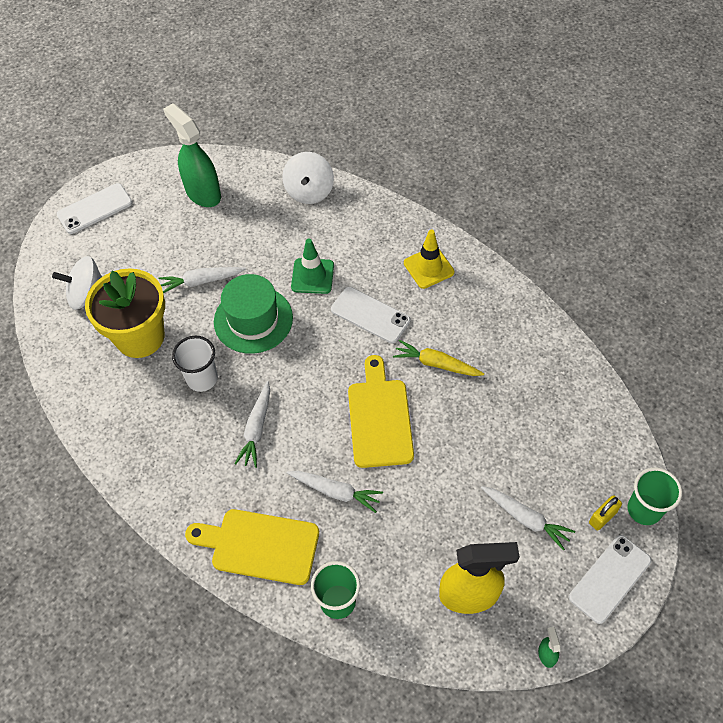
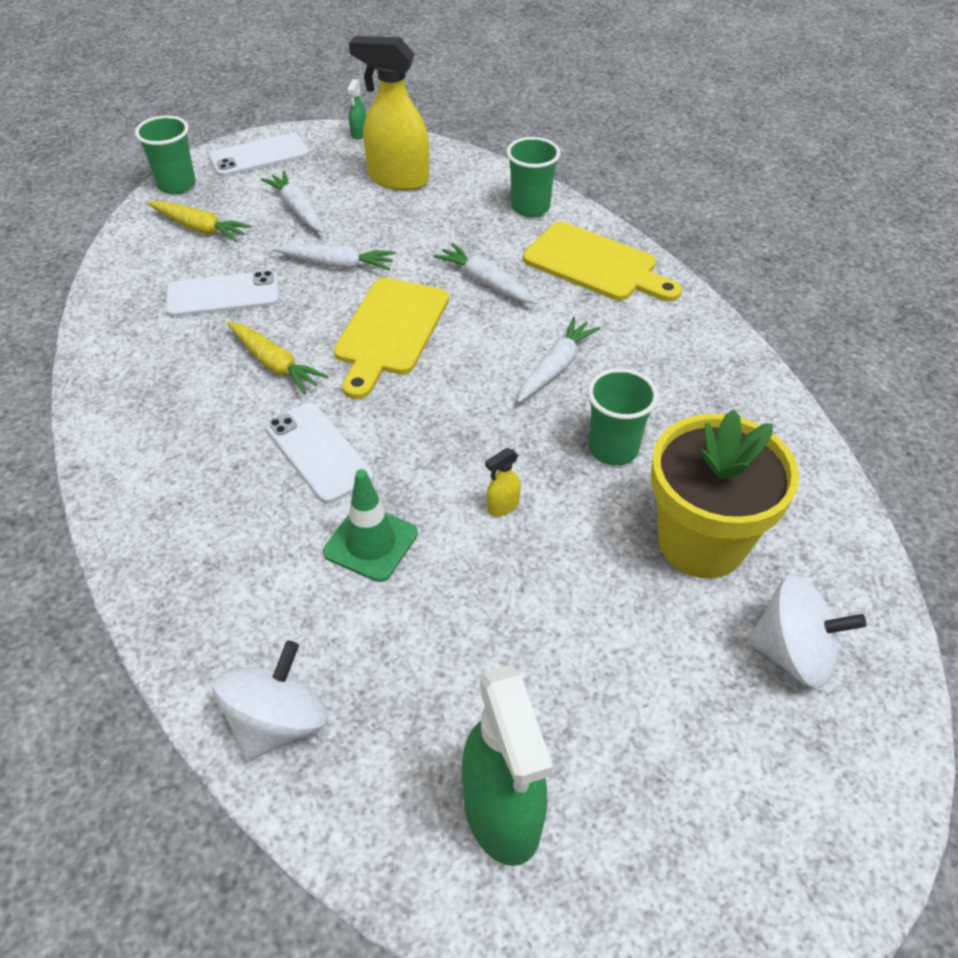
camera: 160 degrees left, 10 degrees down
white phone [57,183,132,234] -> white phone moved to [166,270,280,317]
white carrot [158,267,246,293] -> white carrot moved to [273,244,396,270]
white cup [172,336,218,392] -> green cup [588,368,658,465]
green hat [214,274,293,354] -> yellow spray bottle [485,448,521,516]
yellow traffic cone [404,230,454,289] -> none
yellow padlock [589,495,622,531] -> none
none -> yellow carrot [147,201,252,242]

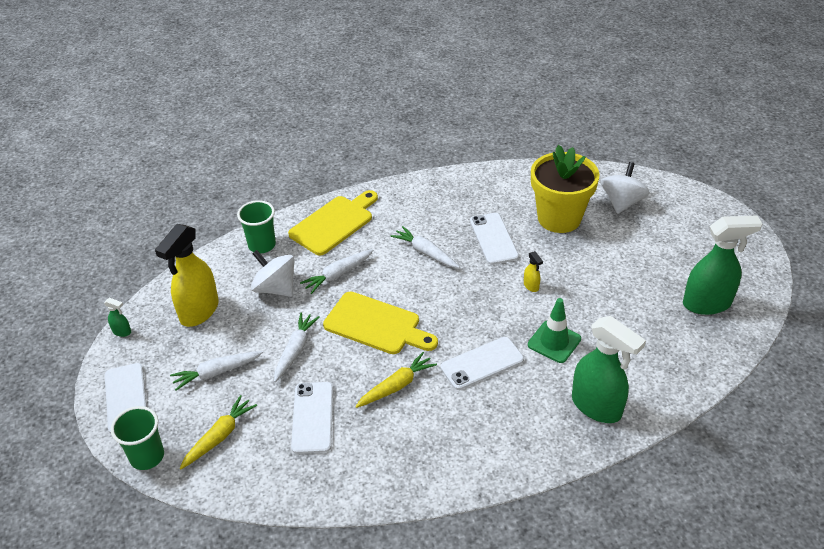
camera: 80 degrees left, 5 degrees down
white spinning top [212,641,327,762] -> white spinning top moved to [251,250,295,297]
green cup [588,368,658,465] -> white phone [470,213,519,265]
none -> green spray bottle [572,316,646,423]

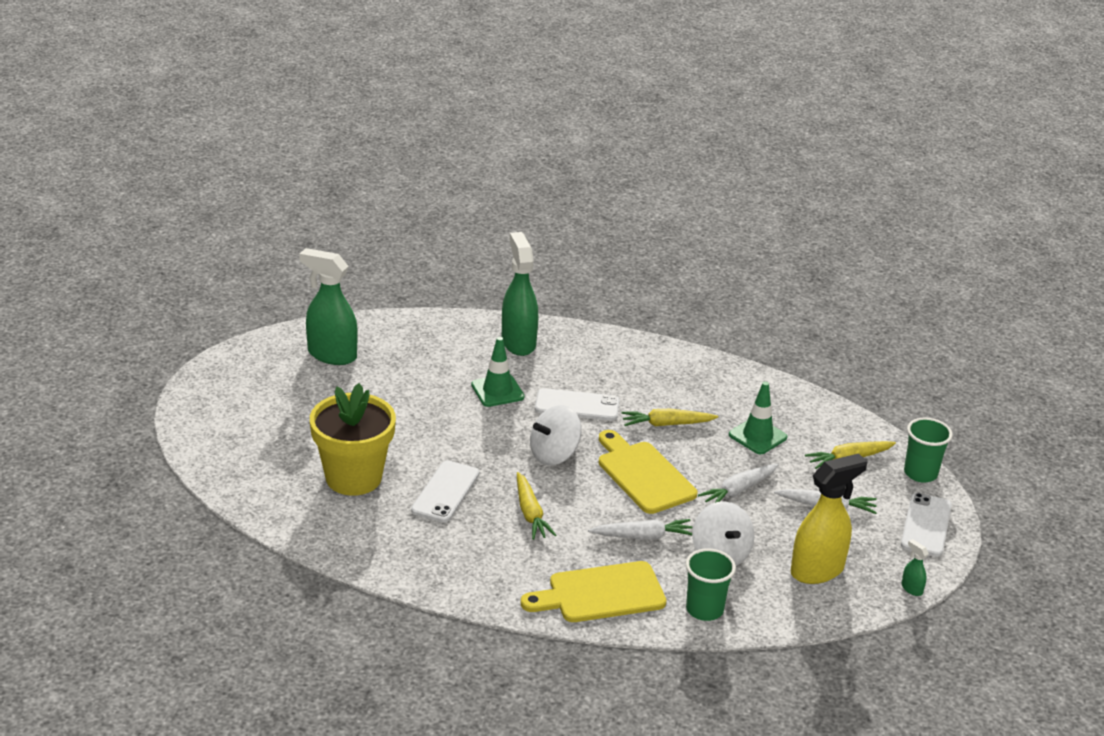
camera: 150 degrees left, 10 degrees down
white phone [291,382,333,454] -> green traffic cone [729,382,787,454]
white carrot [391,226,460,268] -> yellow carrot [517,472,556,540]
yellow spray bottle [524,251,543,292] -> none
white spinning top [601,162,650,214] -> white spinning top moved to [530,405,582,465]

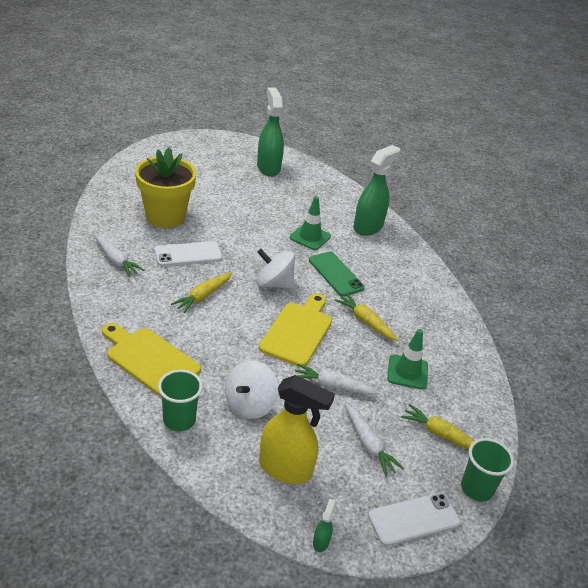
camera: 50 degrees right, 5 degrees up
white phone [535,388,620,421] -> green phone [309,251,365,297]
white carrot [588,519,692,540] -> white carrot moved to [94,234,145,277]

